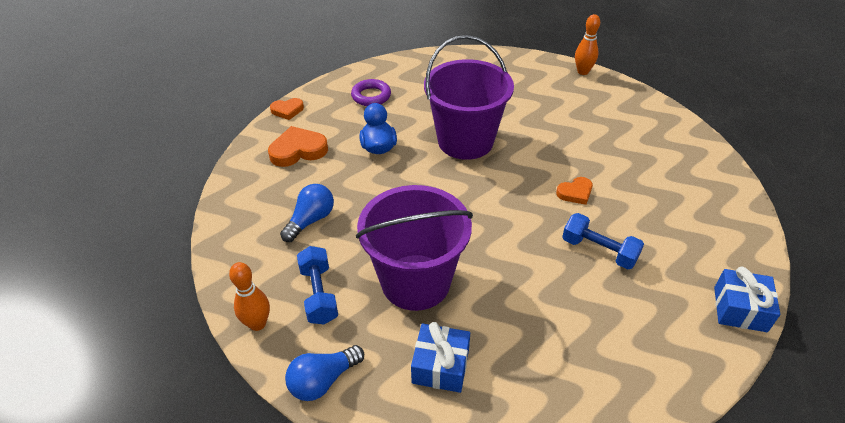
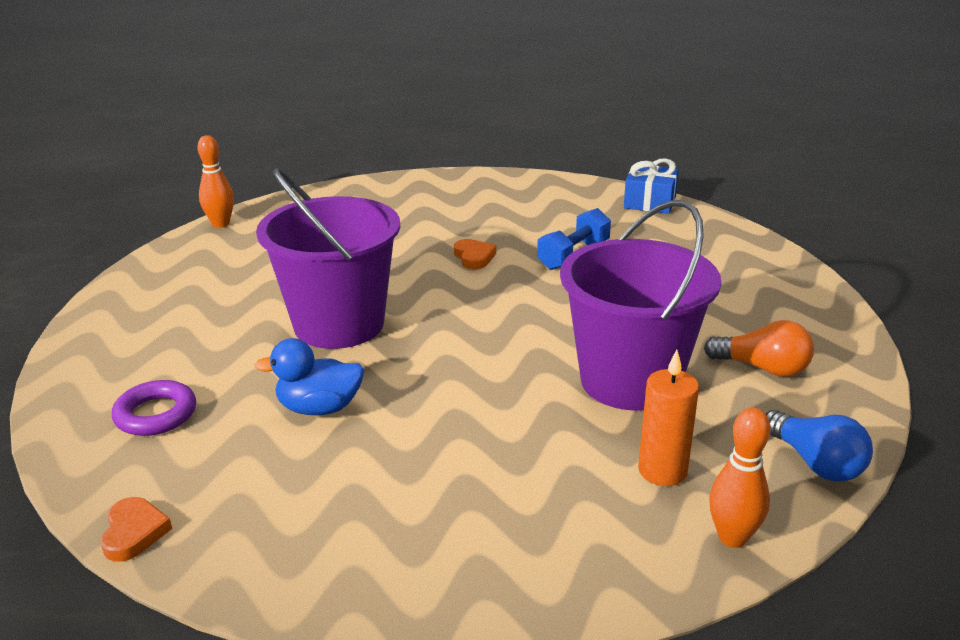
camera: 85 degrees left, 15 degrees down
orange heart [268,126,328,167] -> none
blue light bulb [280,184,334,242] -> none
blue dumbbell [297,246,338,325] -> orange candle [638,350,699,486]
blue gift [411,322,470,393] -> orange light bulb [704,320,814,377]

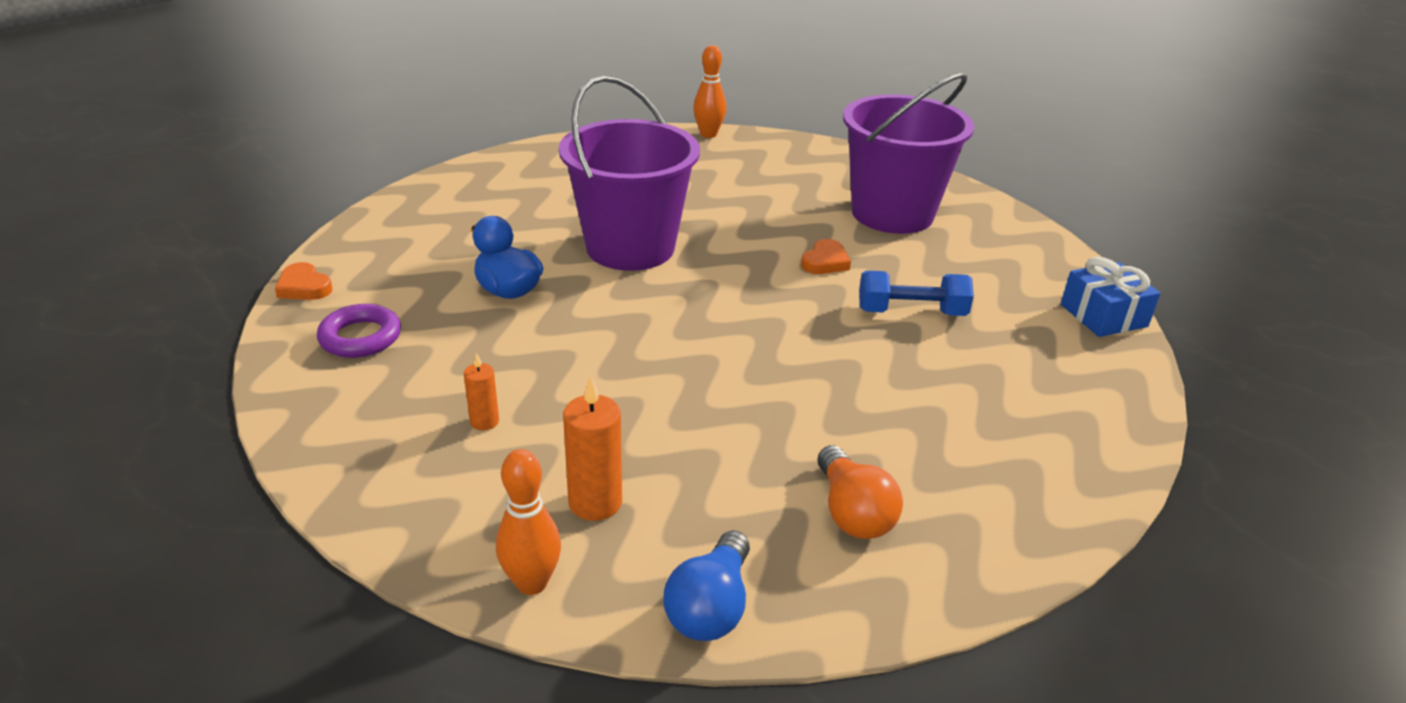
camera: 50 degrees right, 5 degrees up
orange heart [101,497,172,562] -> orange heart turned 90 degrees clockwise [275,262,333,300]
purple ring [112,380,196,436] -> purple ring moved to [317,304,401,358]
purple bucket [560,200,721,411] -> purple bucket moved to [843,73,974,234]
none -> orange candle [464,353,499,431]

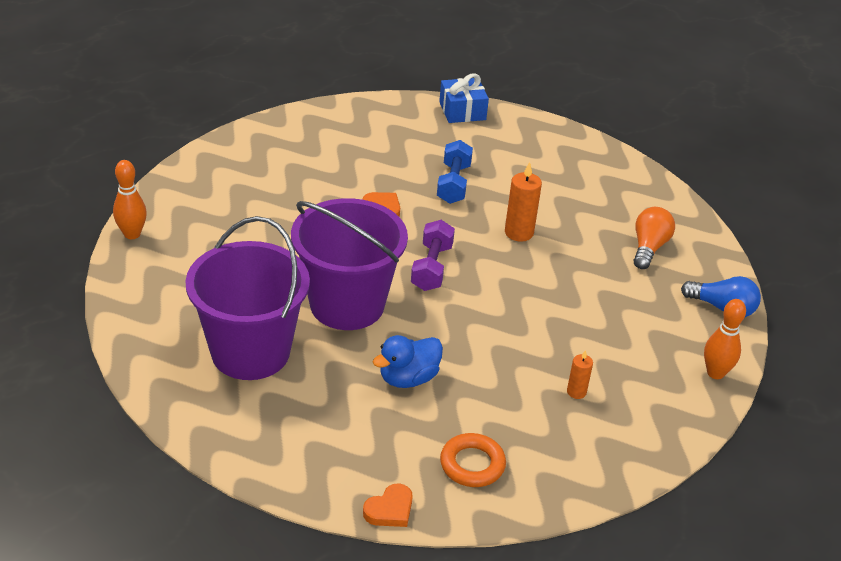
camera: 85 degrees left, 5 degrees up
purple ring [317,304,401,358] -> orange ring [440,433,506,487]
orange candle [563,376,622,521] -> orange candle moved to [505,162,542,242]
orange light bulb [818,445,903,539] -> orange light bulb turned 60 degrees counterclockwise [634,207,675,269]
purple bucket [843,73,974,234] -> purple bucket moved to [185,216,310,380]
none -> purple dumbbell [411,220,455,291]

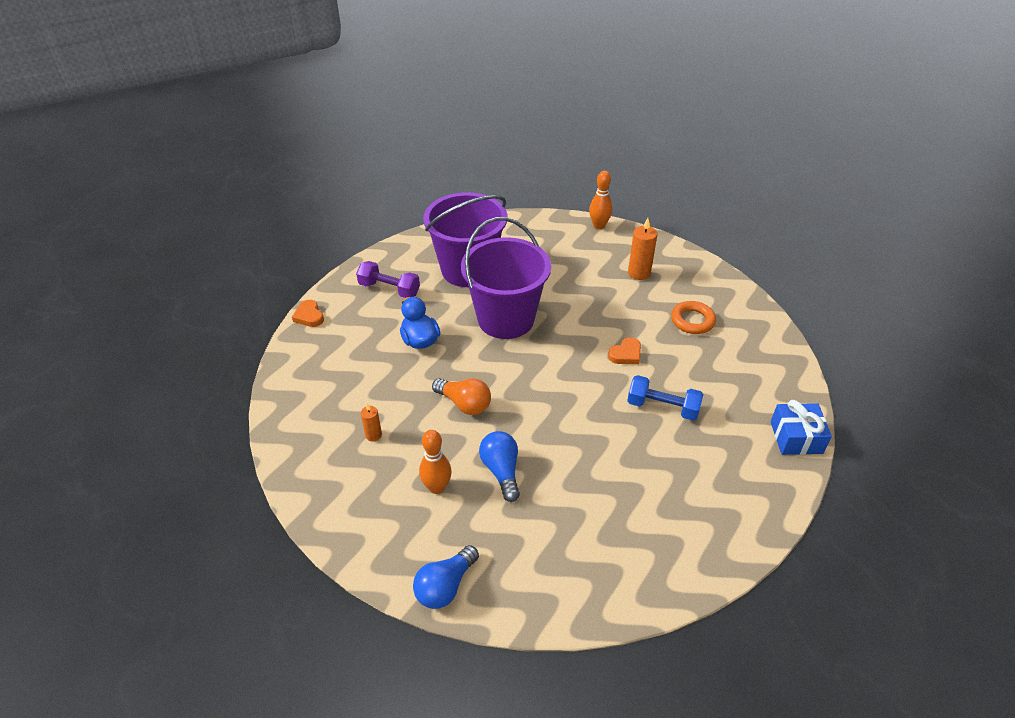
camera: 105 degrees right, 5 degrees up
purple dumbbell [411,220,455,291] -> purple dumbbell moved to [356,261,420,298]
orange ring [440,433,506,487] -> orange ring moved to [671,301,716,334]
orange candle [505,162,542,242] -> orange candle moved to [628,218,657,280]
orange light bulb [634,207,675,269] -> orange light bulb moved to [432,378,491,415]
orange bowling pin [704,299,746,379] -> orange bowling pin moved to [419,430,452,494]
none -> blue light bulb [479,431,520,502]

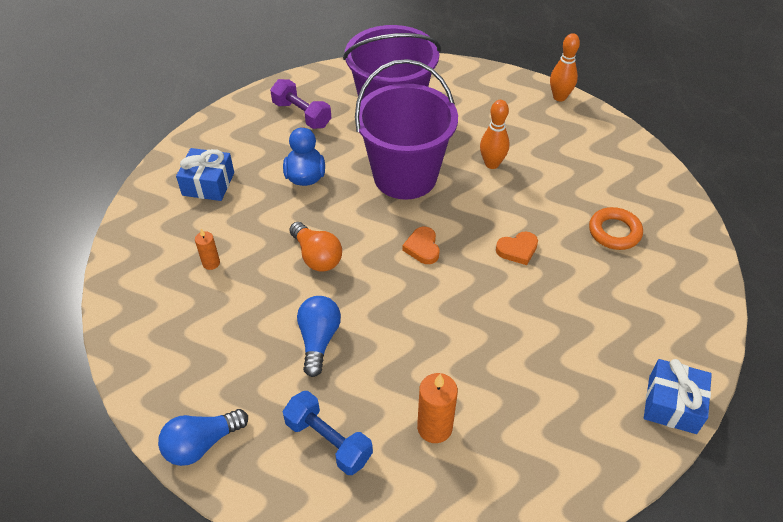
camera: 20 degrees right, 5 degrees up
orange heart [292,300,324,327] -> orange heart moved to [402,227,440,264]
orange bowling pin [419,430,452,494] -> orange bowling pin moved to [480,100,510,169]
blue dumbbell [627,375,703,421] -> blue dumbbell moved to [282,391,373,475]
orange candle [628,218,657,280] -> orange candle moved to [417,373,458,443]
none -> blue gift [176,148,234,201]

